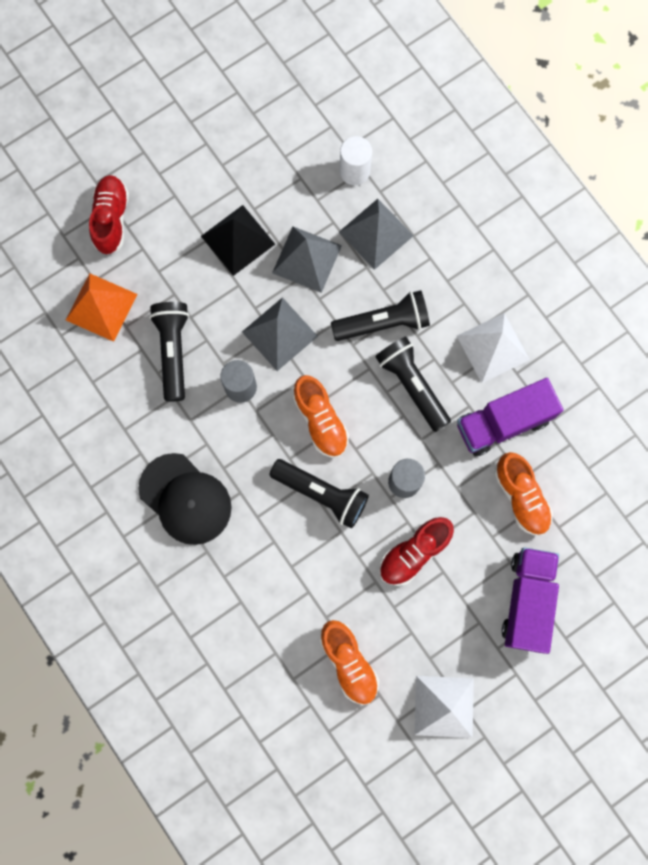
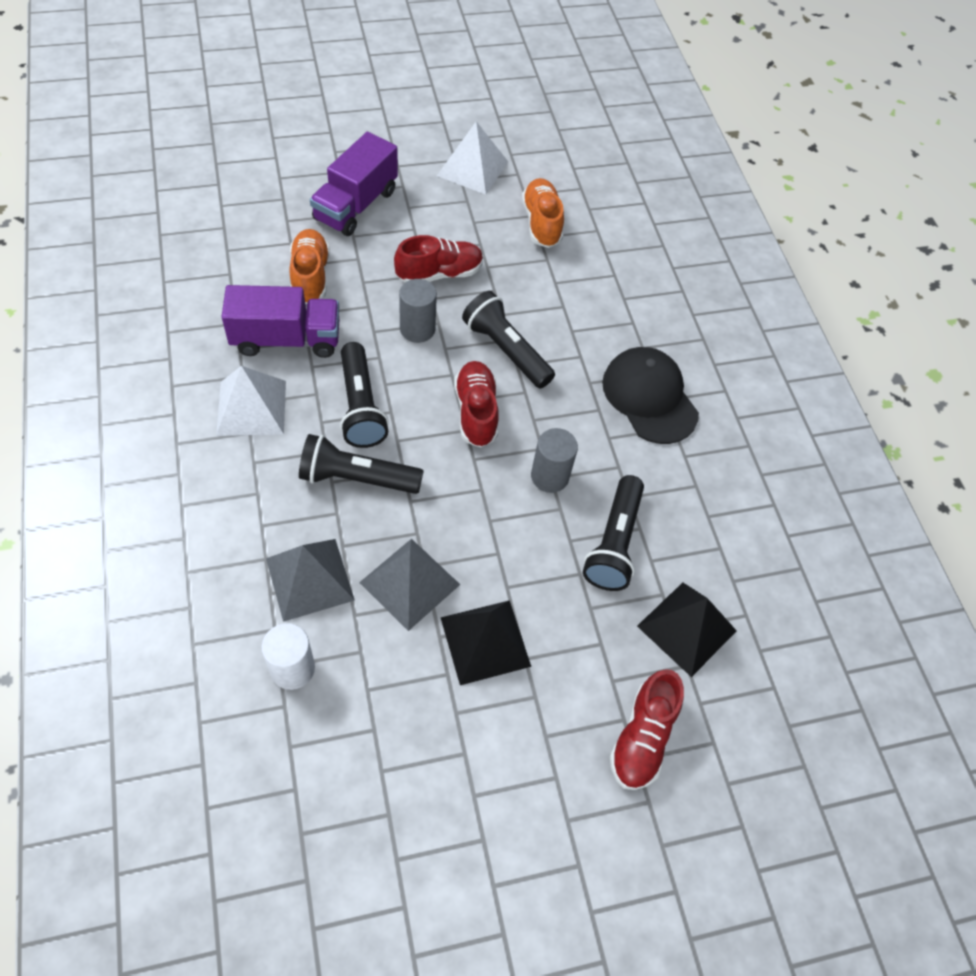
camera: 165 degrees left, 20 degrees down
orange pyramid [66,273,138,342] -> black pyramid [637,583,737,677]
grey pyramid [242,297,318,371] -> none
orange shoe [293,375,349,458] -> red shoe [454,361,499,447]

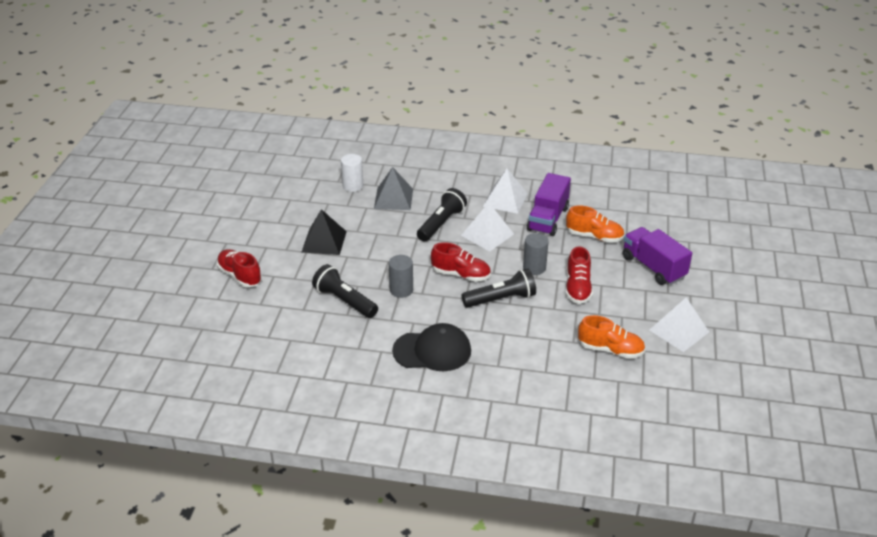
camera: 120 degrees right, 20 degrees down
black flashlight [340,342,389,448] -> white pyramid [461,203,514,252]
grey pyramid [359,539,460,631] -> none
black pyramid [637,583,737,677] -> none

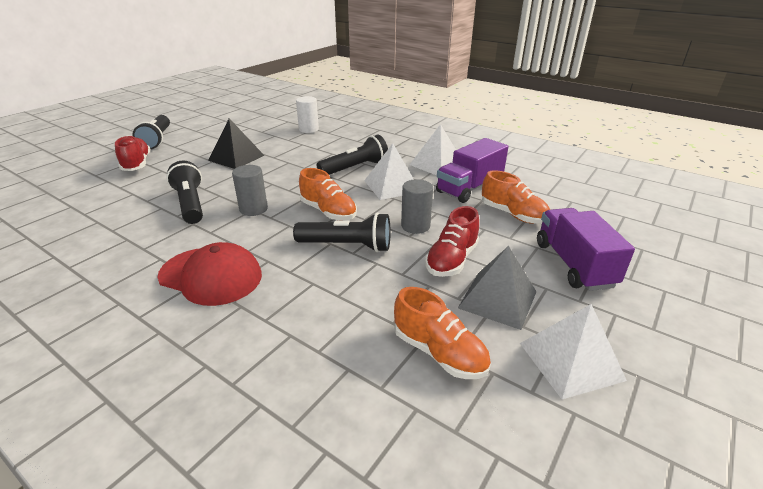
camera: 25 degrees right, 5 degrees down
grey pyramid [374,167,413,210] -> grey pyramid moved to [458,246,537,330]
black cap [392,323,471,371] -> red cap [157,242,262,306]
red shoe [431,242,491,282] -> orange shoe [299,168,357,221]
none -> black flashlight [132,115,170,149]

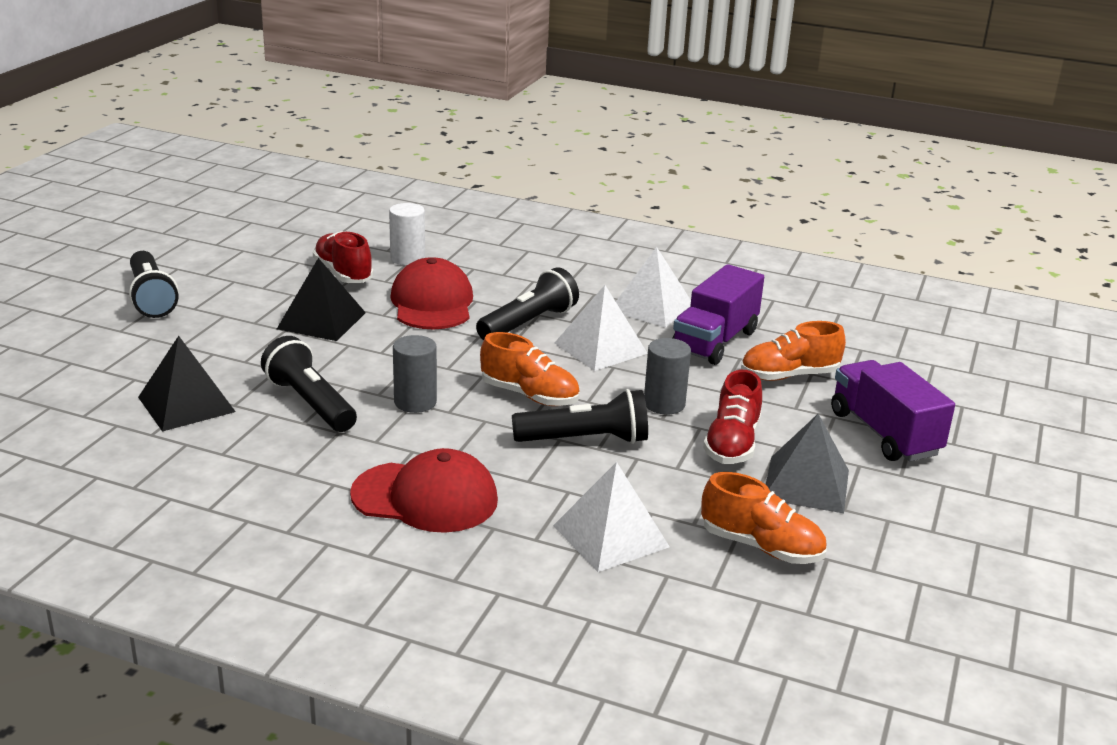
camera: 15 degrees left, 5 degrees down
red shoe [115,135,151,171] -> red shoe moved to [313,231,374,283]
orange shoe [482,170,550,224] -> orange shoe turned 135 degrees clockwise [741,321,846,381]
white pyramid [520,304,627,399] -> white pyramid moved to [553,462,670,572]
none -> black pyramid [138,336,236,432]
none -> red cap [390,257,473,329]

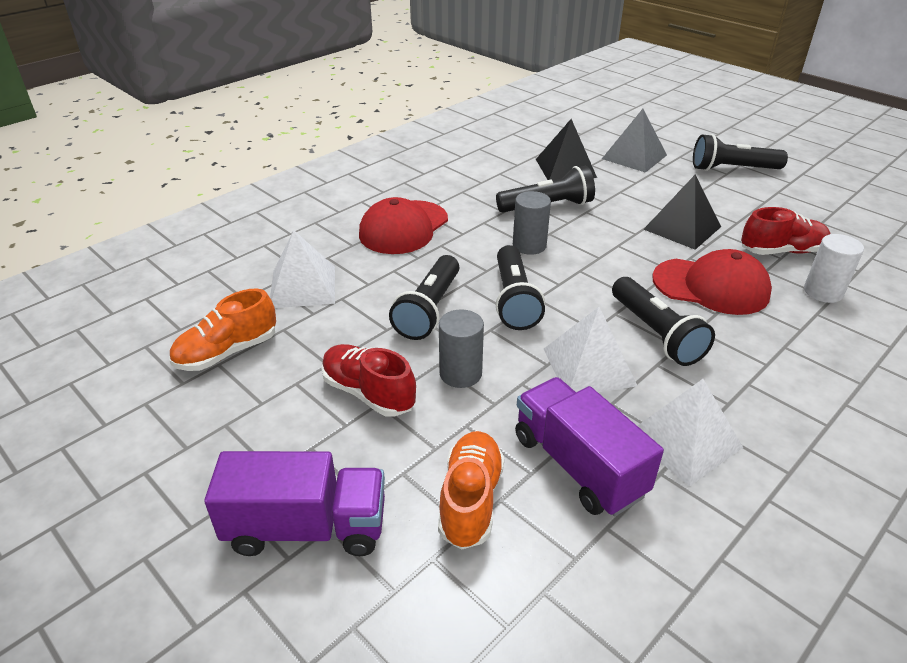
camera: 115 degrees right, 10 degrees up
orange shoe [480,332,580,406] -> black flashlight [496,245,545,330]
grey pyramid [766,414,849,513] -> grey pyramid moved to [602,109,667,173]

